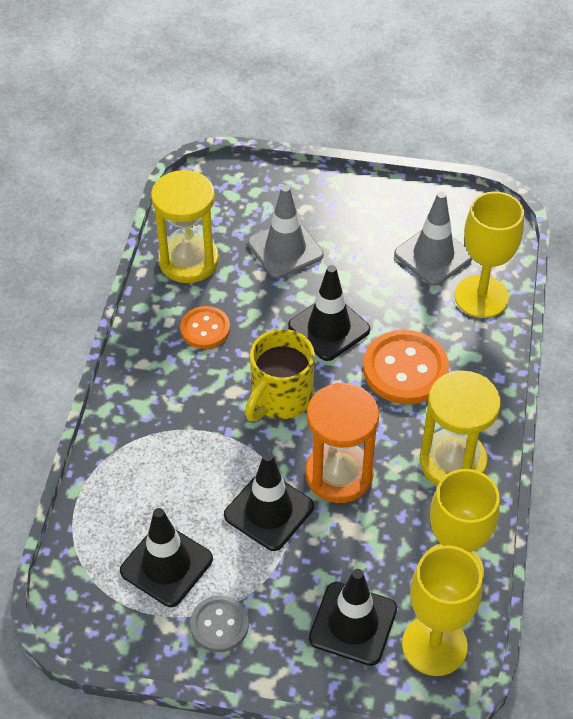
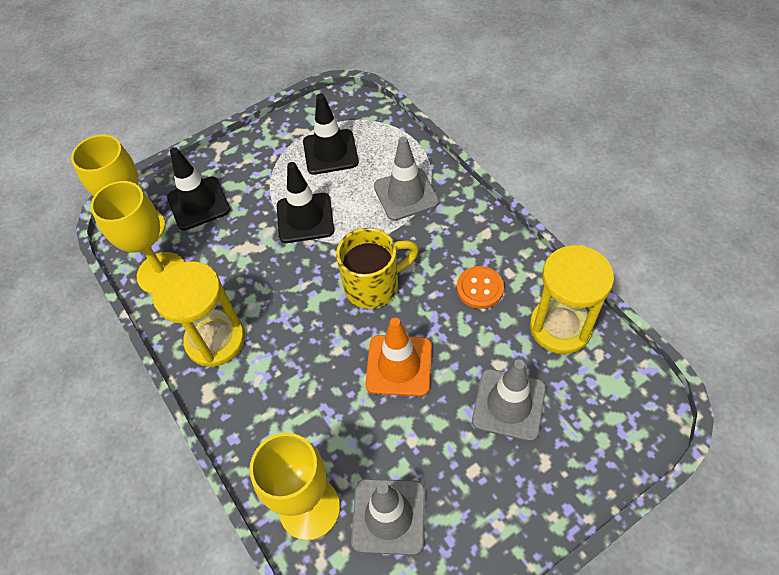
camera: 140 degrees right, 5 degrees up
grey button [190,596,249,652] -> none
yellow mug [245,329,315,421] -> yellow mug turned 75 degrees clockwise [336,228,419,309]
black traffic cone [288,265,370,361] -> orange traffic cone [365,318,432,396]
orange hourglass [305,383,379,503] -> none
orange button [363,330,449,404] -> none
none -> grey traffic cone [374,136,439,221]

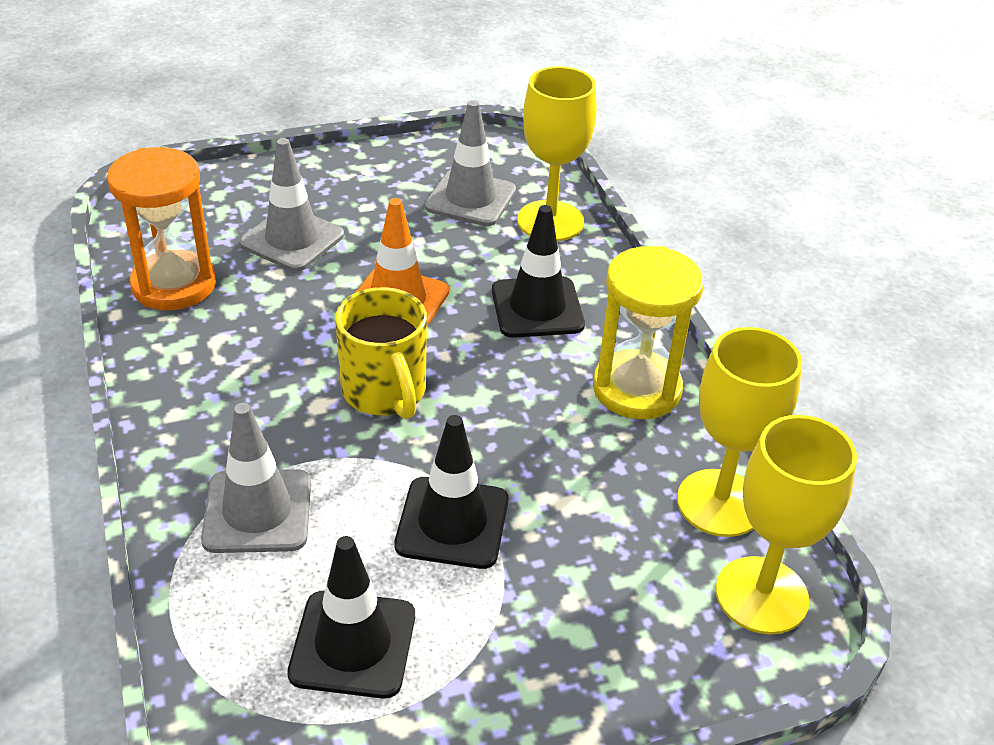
camera: 170 degrees left, 15 degrees down
black traffic cone [167,147,230,231] -> black traffic cone moved to [492,205,585,338]
yellow mug [336,228,419,309] -> yellow mug turned 105 degrees counterclockwise [335,287,427,419]
orange button [457,266,504,309] -> none
yellow hourglass [530,245,614,354] -> orange hourglass [107,147,216,310]

